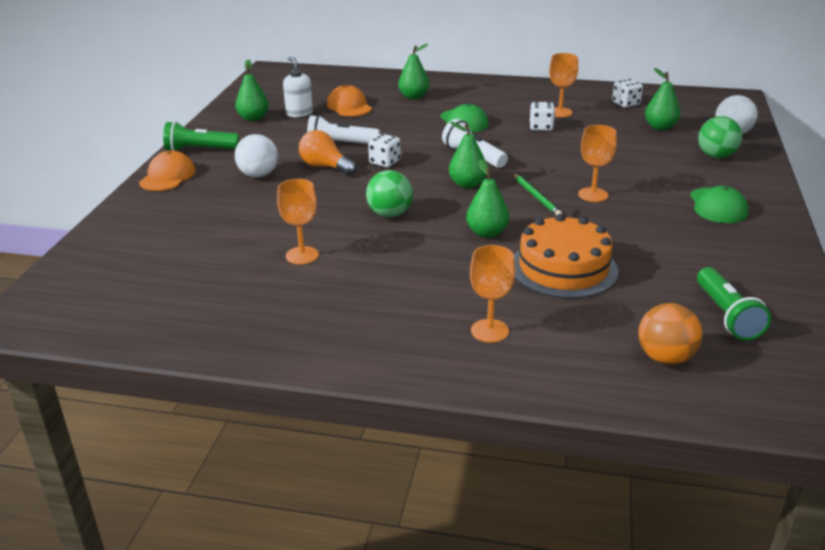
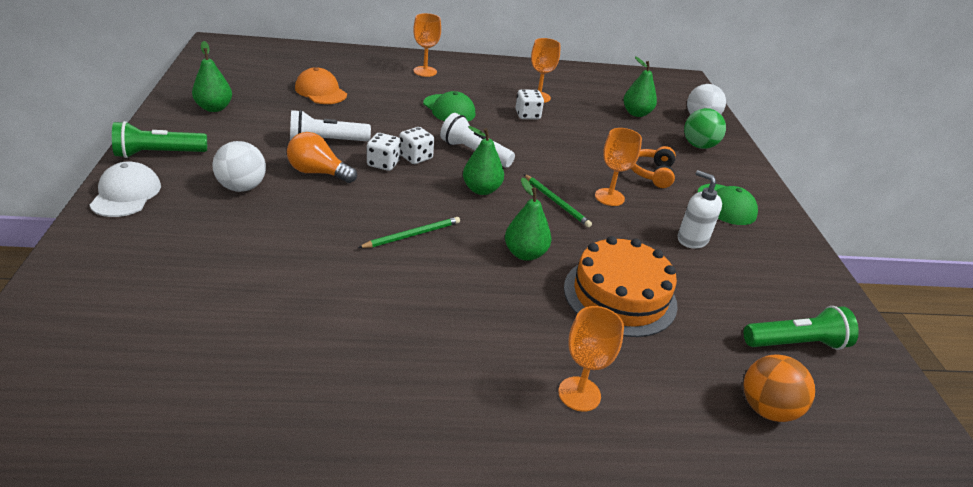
camera: 20 degrees left, 5 degrees up
orange cap [139,151,196,191] -> white cap [90,161,161,217]
orange goblet [277,179,319,264] -> orange goblet moved to [413,13,441,77]
white soap dispenser [283,57,313,117] -> white soap dispenser moved to [678,170,722,249]
green ball [366,170,413,217] -> green pencil [358,217,460,248]
green pear [398,44,429,99] -> none
white dice [612,79,643,107] -> white dice moved to [399,127,434,164]
green flashlight [697,267,771,341] -> green flashlight turned 75 degrees counterclockwise [744,306,859,350]
none -> orange headphones [631,146,676,188]

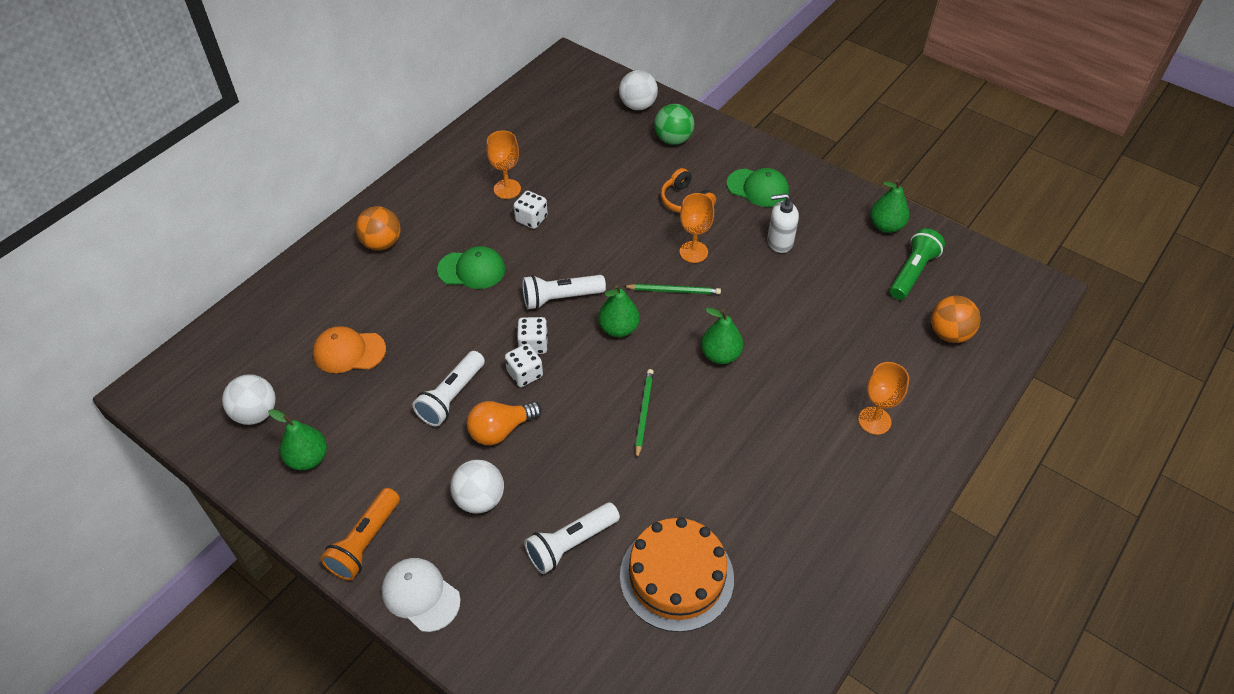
camera: 45 degrees left, 15 degrees up
green flashlight [112,121,207,158] -> orange flashlight [320,488,400,581]
orange goblet [413,13,441,77] -> orange ball [355,206,401,251]
orange cake [564,236,678,337] -> orange cake moved to [620,517,734,632]
green pear [623,57,657,117] -> green pear moved to [870,179,909,233]
none -> white ball [222,374,276,425]
none -> white flashlight [524,503,620,574]

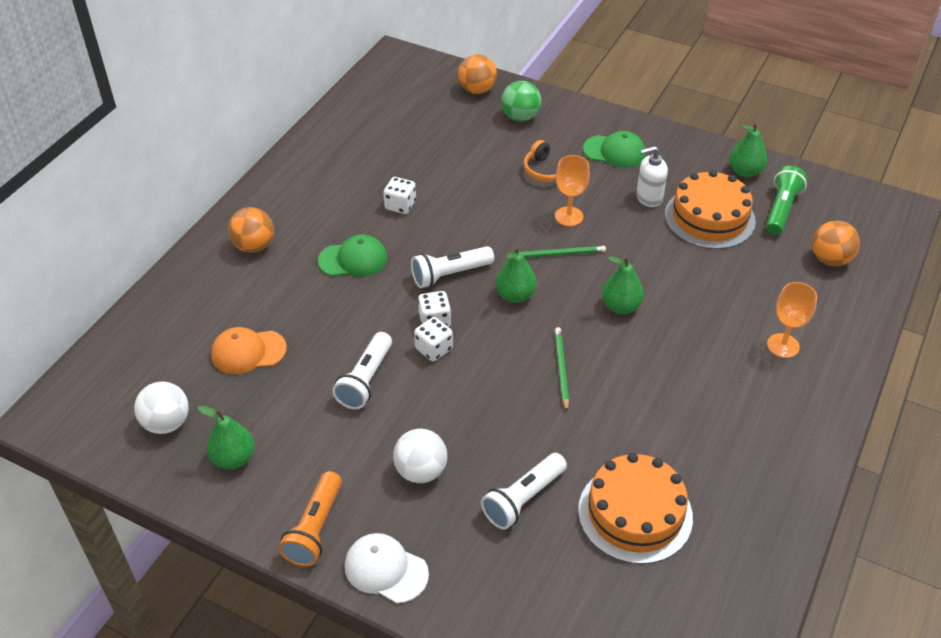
camera: 10 degrees left, 5 degrees down
orange light bulb [467,401,542,445] -> none
orange goblet [486,131,521,199] -> none
white ball [619,70,658,110] -> orange ball [458,54,497,94]
none -> orange cake [665,170,756,249]

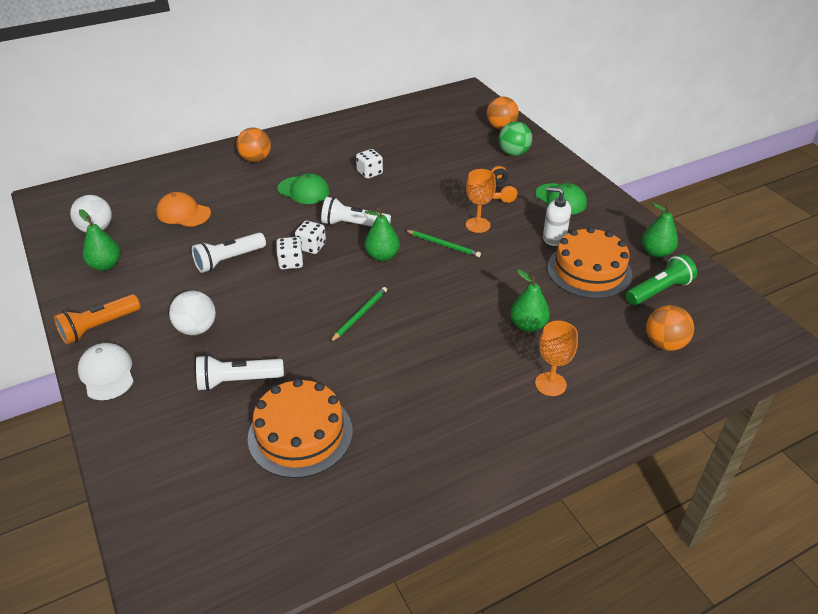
camera: 35 degrees right, 5 degrees down
green pear [602,256,644,314] -> green pear moved to [510,269,550,332]

